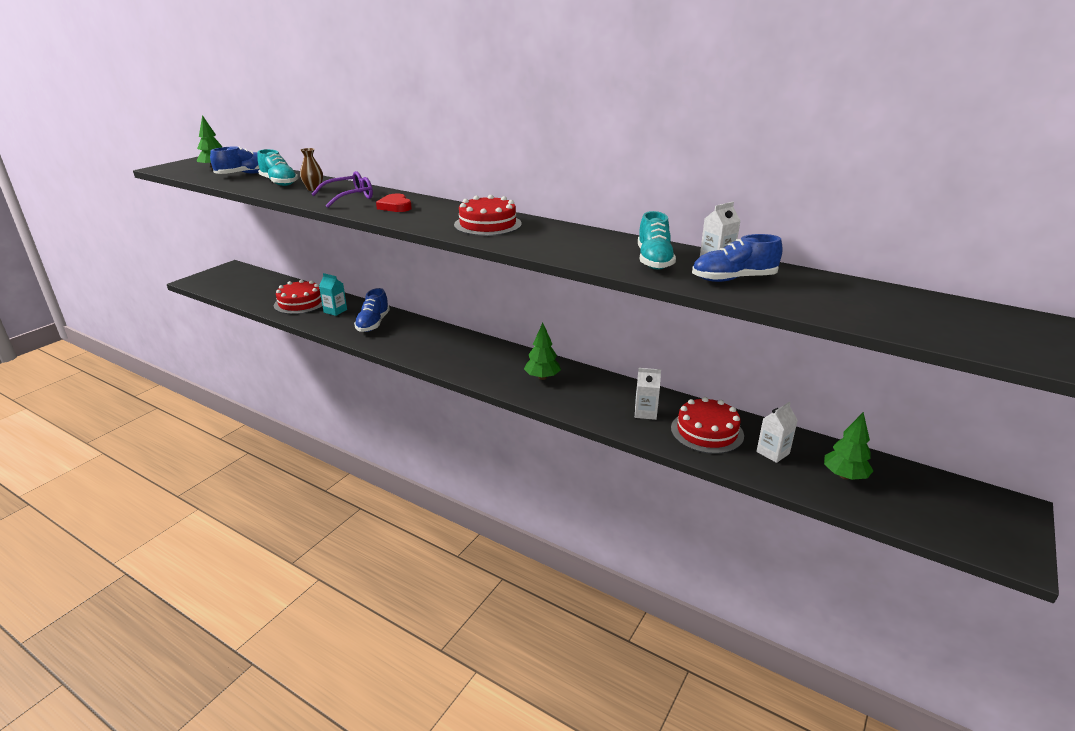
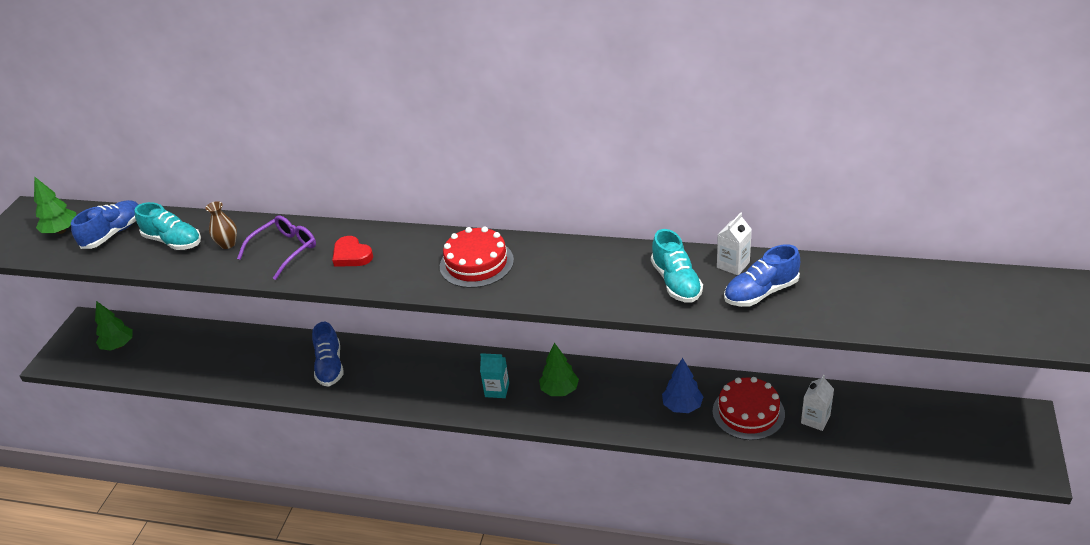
camera: 15 degrees left, 10 degrees up
red cake [274,280,323,314] -> none
turquoise carton [319,273,347,316] -> turquoise carton moved to [480,353,509,398]
white carton [635,368,661,420] -> blue tree [662,358,703,413]
green tree [824,412,874,480] -> green tree moved to [95,301,133,351]

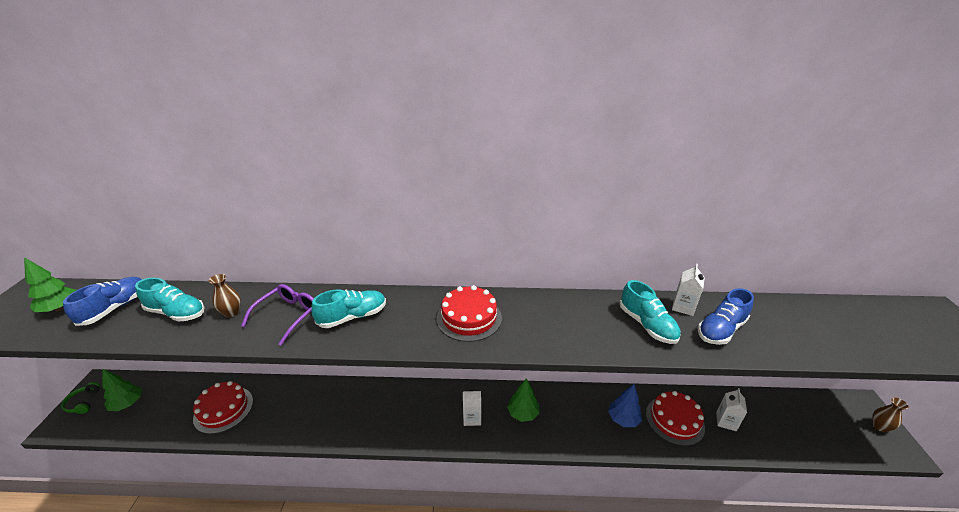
camera: 15 degrees left, 5 degrees down
blue shoe [312,322,344,386] -> none
red heart [332,236,373,267] -> turquoise shoe [311,289,386,328]
turquoise carton [480,353,509,398] -> white carton [463,390,481,426]
none -> green headphones [61,382,101,414]
none -> red cake [193,381,253,434]
none -> brown vase [872,397,909,432]

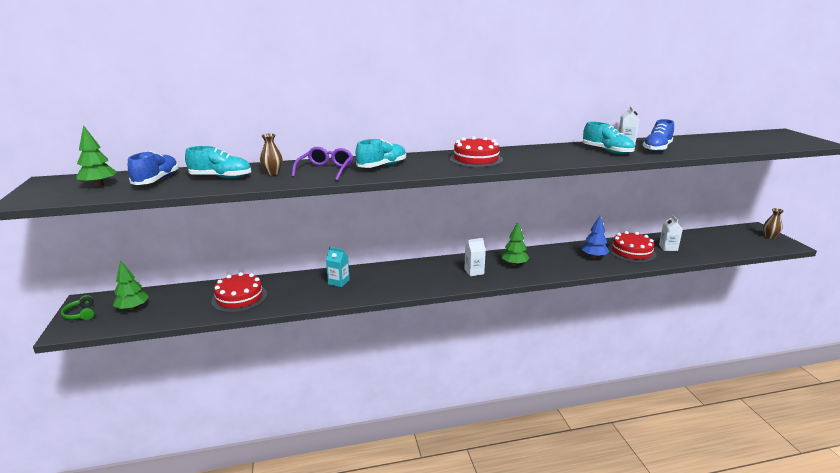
camera: 15 degrees left, 10 degrees down
none -> turquoise carton [326,247,350,287]

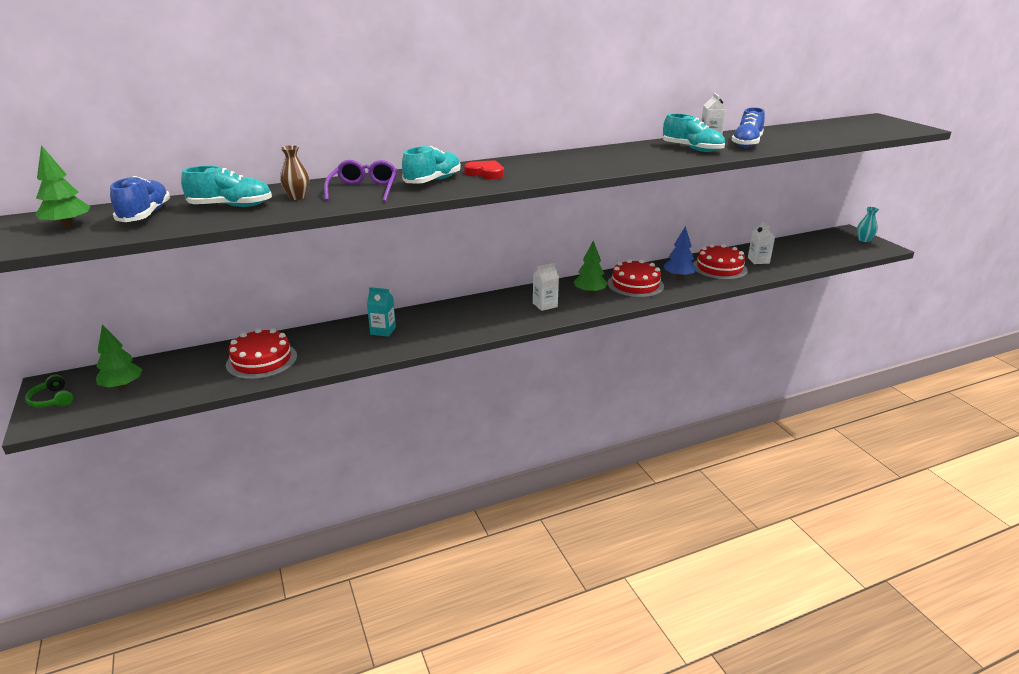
camera: 10 degrees left, 5 degrees up
red cake [450,136,503,167] -> red cake moved to [607,259,664,298]
brown vase [763,208,784,239] -> turquoise vase [857,207,879,242]
none -> red heart [464,160,504,179]

